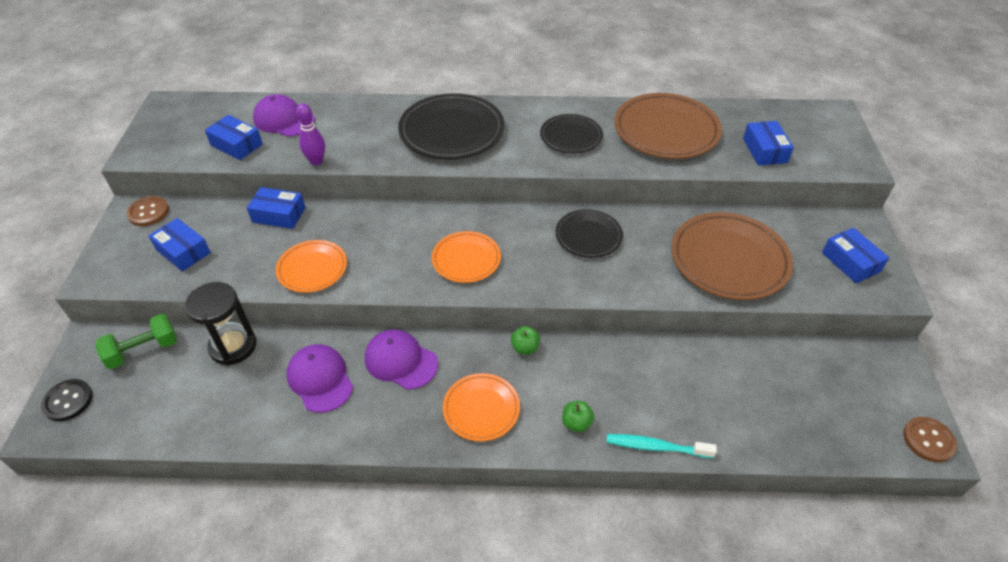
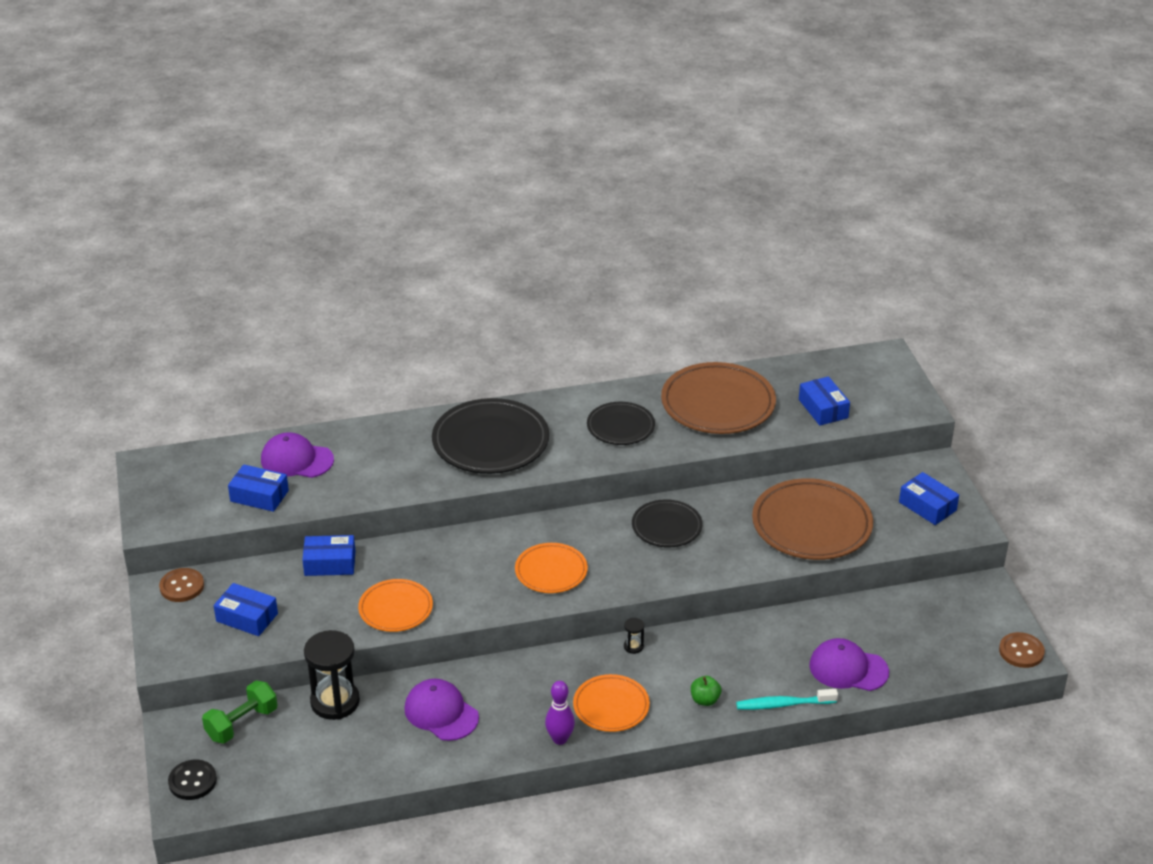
camera: 15 degrees left, 10 degrees down
purple bowling pin [296,103,325,165] -> purple bowling pin moved to [545,681,575,745]
purple cap [365,329,438,390] -> purple cap moved to [809,638,889,691]
green apple [511,326,540,354] -> black hourglass [624,618,644,654]

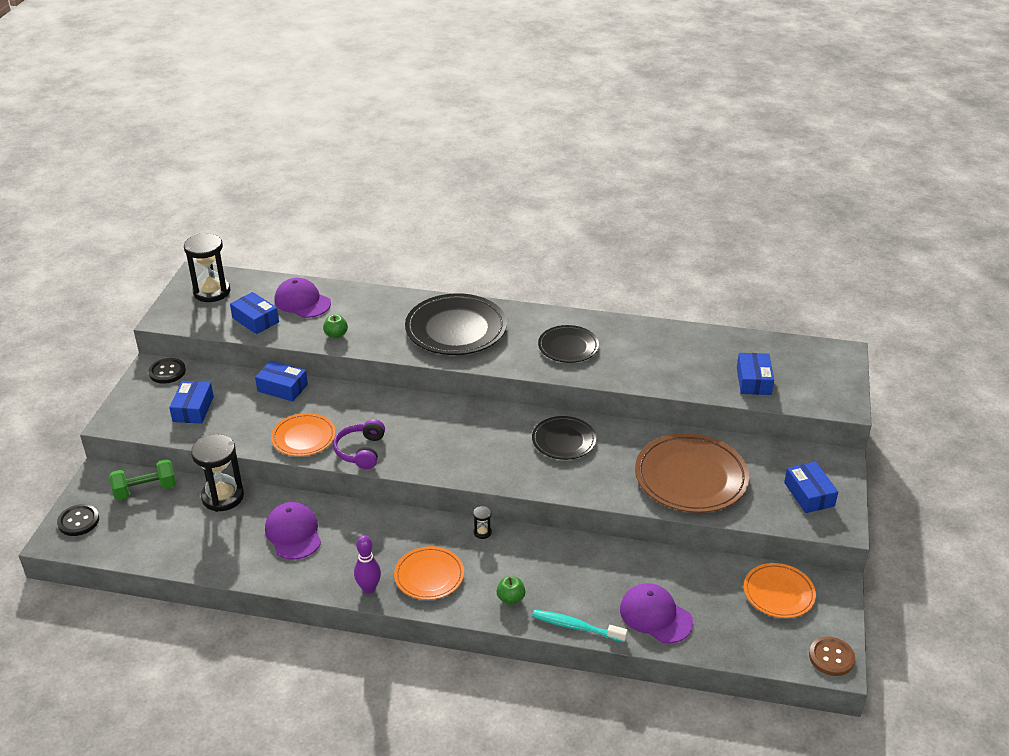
camera: 25 degrees right, 0 degrees up
brown button [159,568,204,602] -> black button [148,358,186,384]
blue box [214,583,278,636] -> blue box turned 45 degrees clockwise [169,381,214,424]
orange plate [515,543,588,593] -> orange plate moved to [744,563,816,618]
brown plate [661,362,776,434] -> none
none -> black hourglass [184,233,230,302]
none -> green apple [323,315,348,338]
none -> purple headphones [333,419,385,469]

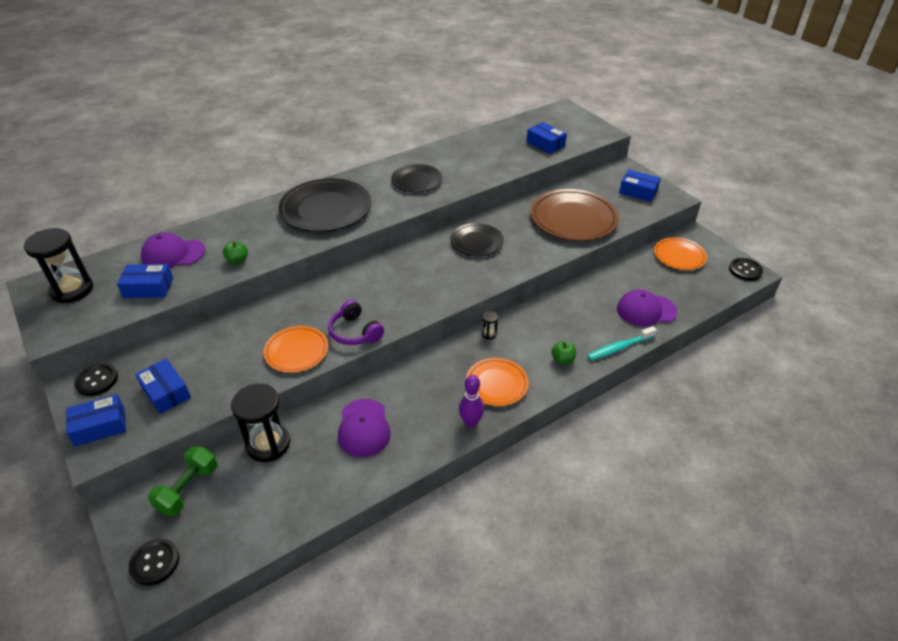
camera: 45 degrees left, 5 degrees up
blue box [255,360,308,401] -> blue box moved to [66,394,126,447]
purple cap [265,502,321,559] -> purple cap turned 120 degrees counterclockwise [338,399,391,457]
brown button [809,637,855,676] -> black button [729,258,763,281]

